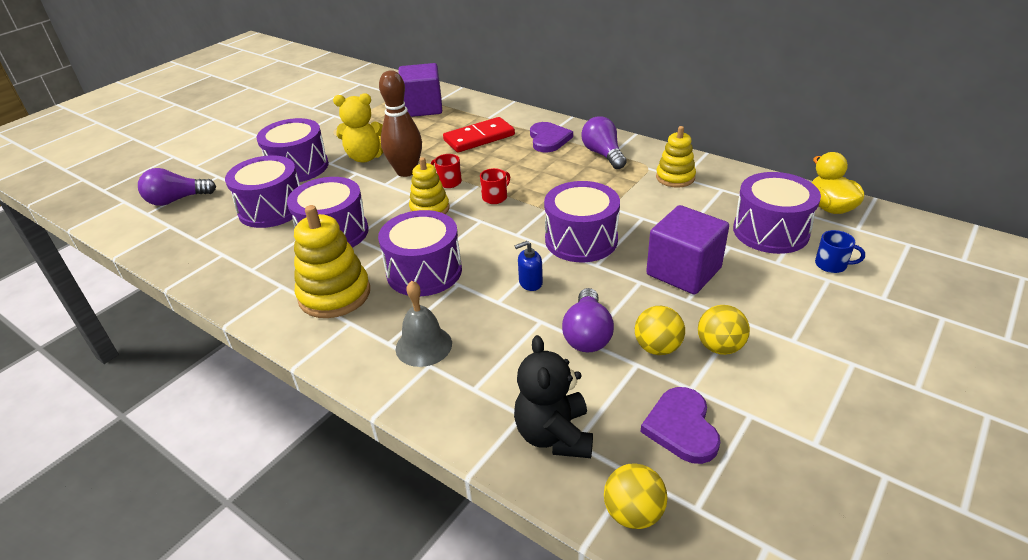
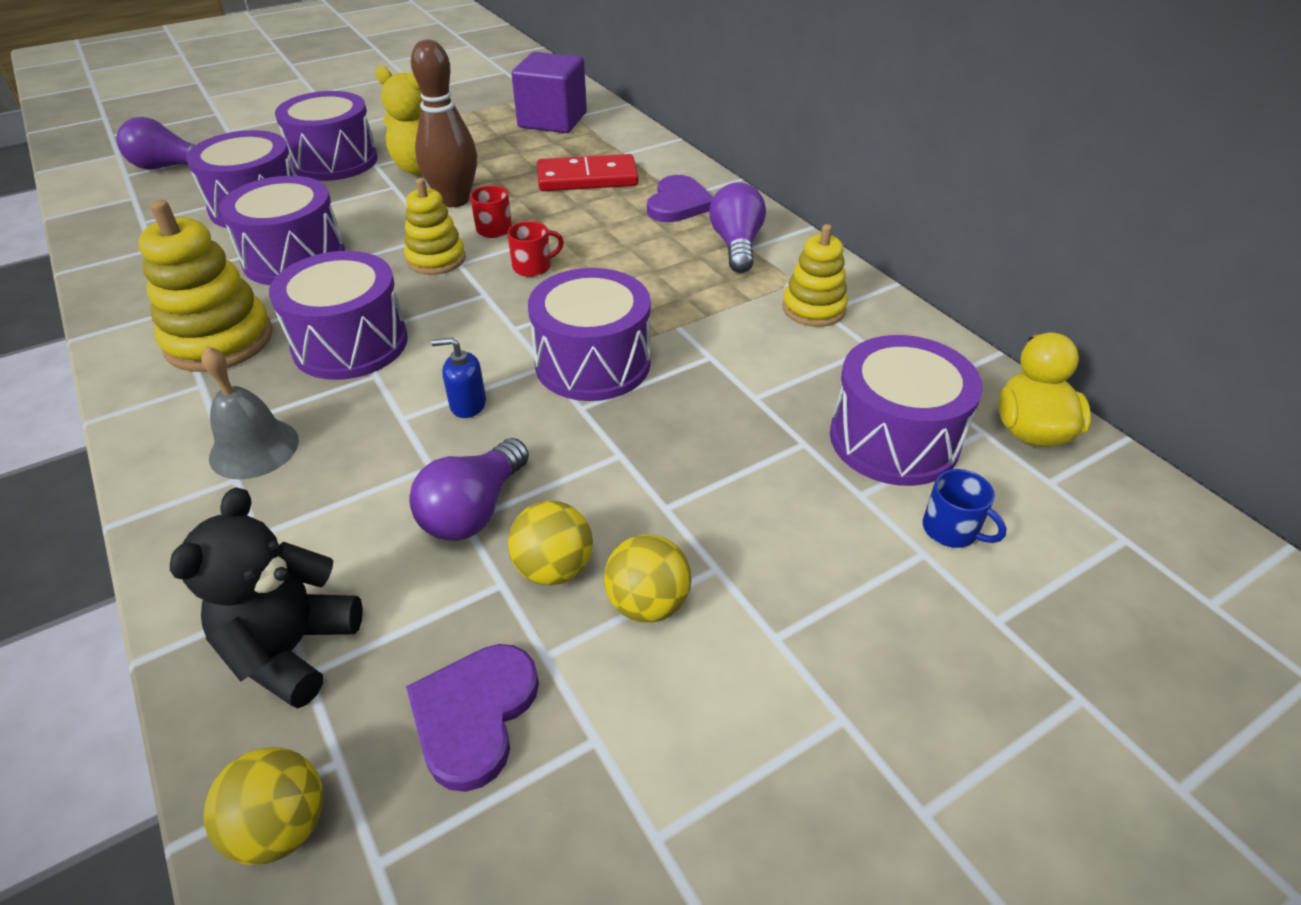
camera: 20 degrees right, 5 degrees up
purple cube [646,205,729,295] -> none

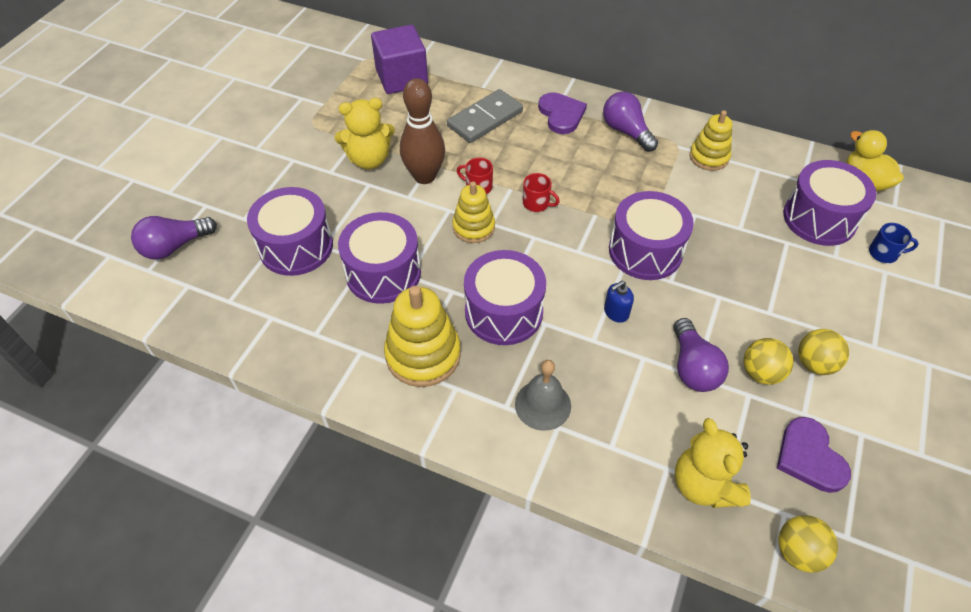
camera: 35 degrees left, 10 degrees up
black teddy bear [170,487,363,709] -> yellow teddy bear [675,418,751,508]
purple drum [275,91,378,181] -> none
red mug [507,221,564,277] -> red mug turned 90 degrees clockwise [523,173,560,212]
red domino [537,154,639,191] -> grey domino [447,89,523,143]

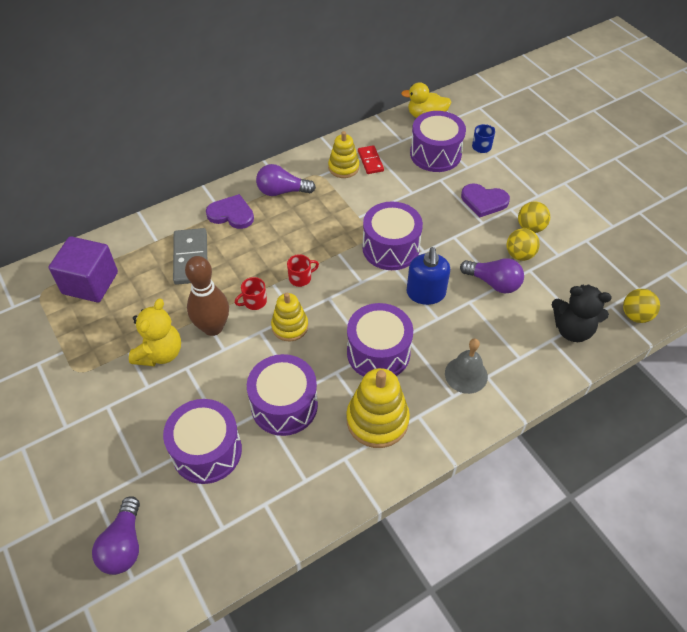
camera: 55 degrees left, 0 degrees up
blue soap dispenser [604,281,634,323] -> blue soap dispenser [406,247,450,305], size x1.80
yellow teddy bear [675,418,751,508] -> black teddy bear [552,285,612,342]
purple heart [777,417,851,493] -> purple heart moved to [461,184,510,217]
none -> red domino [358,145,384,174]

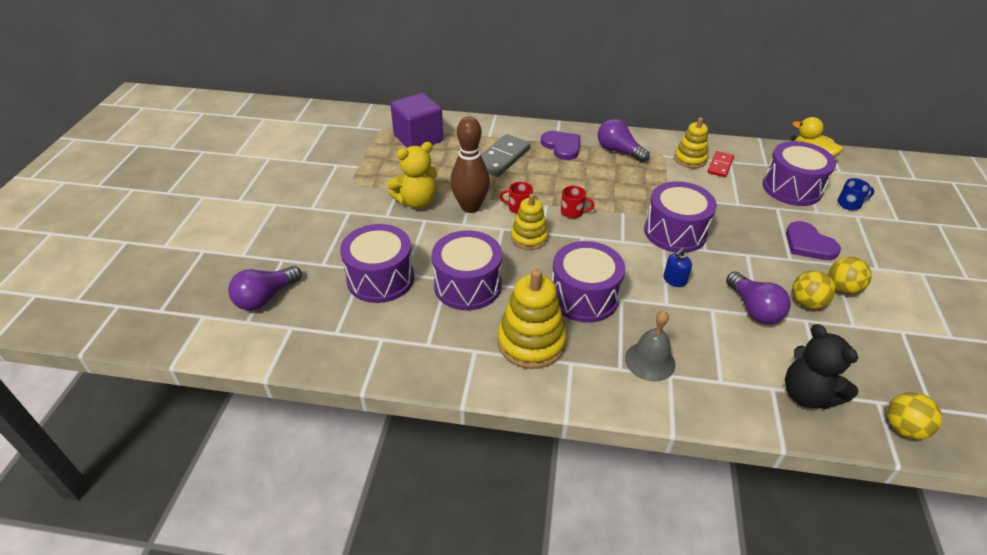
camera: 40 degrees right, 10 degrees down
blue soap dispenser [406,247,450,305] -> blue soap dispenser [663,247,692,287], size x0.56

